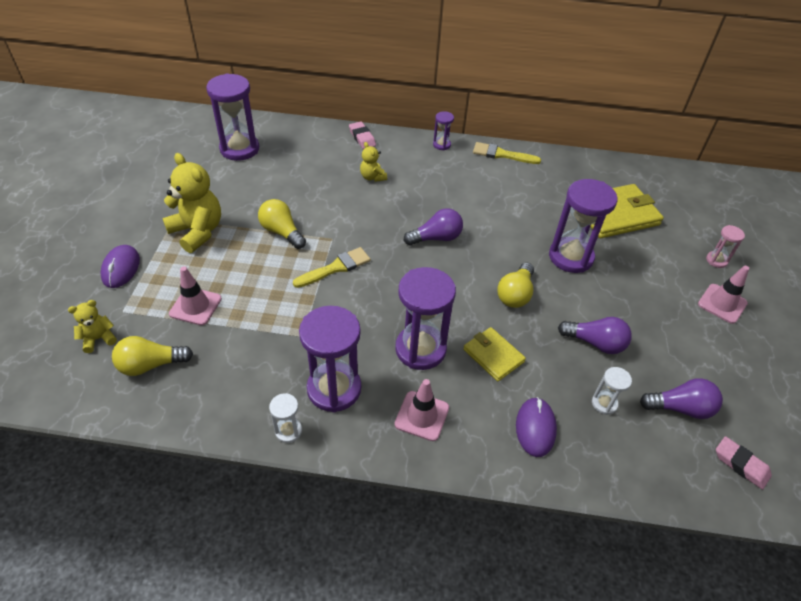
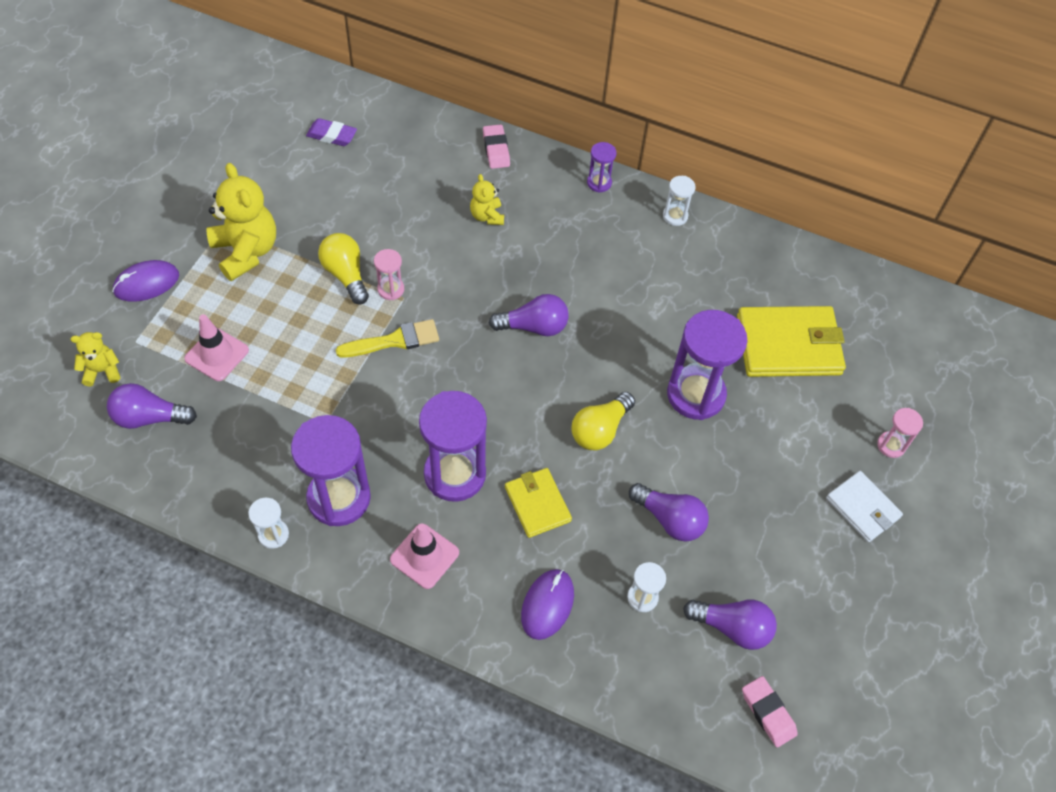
camera: 15 degrees right, 10 degrees up
purple mouse [100,245,140,288] -> purple mouse turned 45 degrees clockwise [112,260,179,302]
yellow light bulb [112,336,193,376] -> purple light bulb [107,383,197,429]
purple hourglass [206,73,259,161] -> purple eraser [306,118,357,146]
yellow brush [473,142,541,164] -> white hourglass [663,176,696,226]
pink traffic cone [698,266,749,324] -> white wallet [826,471,903,542]
none -> pink hourglass [374,249,404,300]

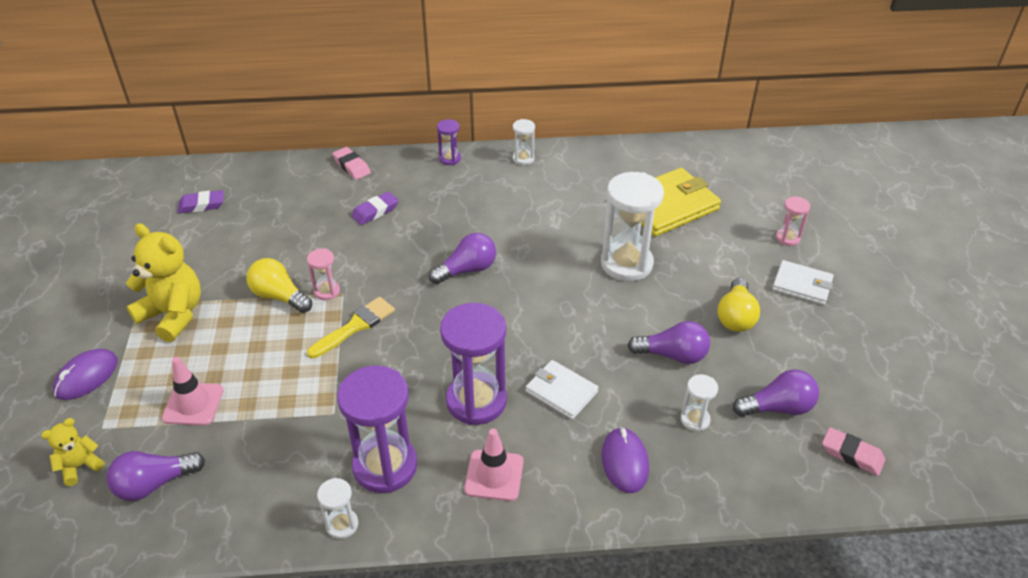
camera: 25 degrees left, 15 degrees down
yellow teddy bear [470,174,504,225] -> purple eraser [351,192,399,225]
yellow wallet [505,468,572,538] -> white wallet [526,360,599,419]
yellow light bulb [571,392,635,450] -> yellow light bulb moved to [718,278,760,332]
purple hourglass [667,310,748,420] -> white hourglass [601,172,664,281]

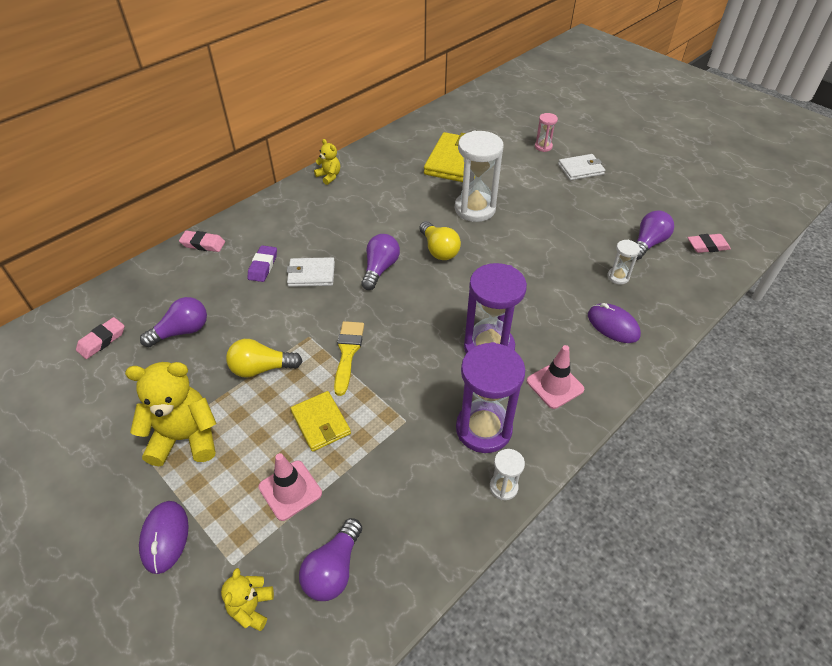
camera: 40 degrees left, 5 degrees up
purple eraser [178,190,224,213] -> pink eraser [76,317,125,359]
pink hourglass [307,248,340,300] -> none
purple hourglass [437,119,461,165] -> none
white hourglass [513,119,535,165] -> yellow teddy bear [314,139,340,185]
white wallet [526,360,599,419] -> white wallet moved to [287,257,335,287]
purple light bulb [627,321,710,364] -> purple light bulb moved to [140,297,207,347]
yellow light bulb [718,278,760,332] -> yellow light bulb moved to [419,221,461,260]
none -> yellow wallet [291,391,351,452]

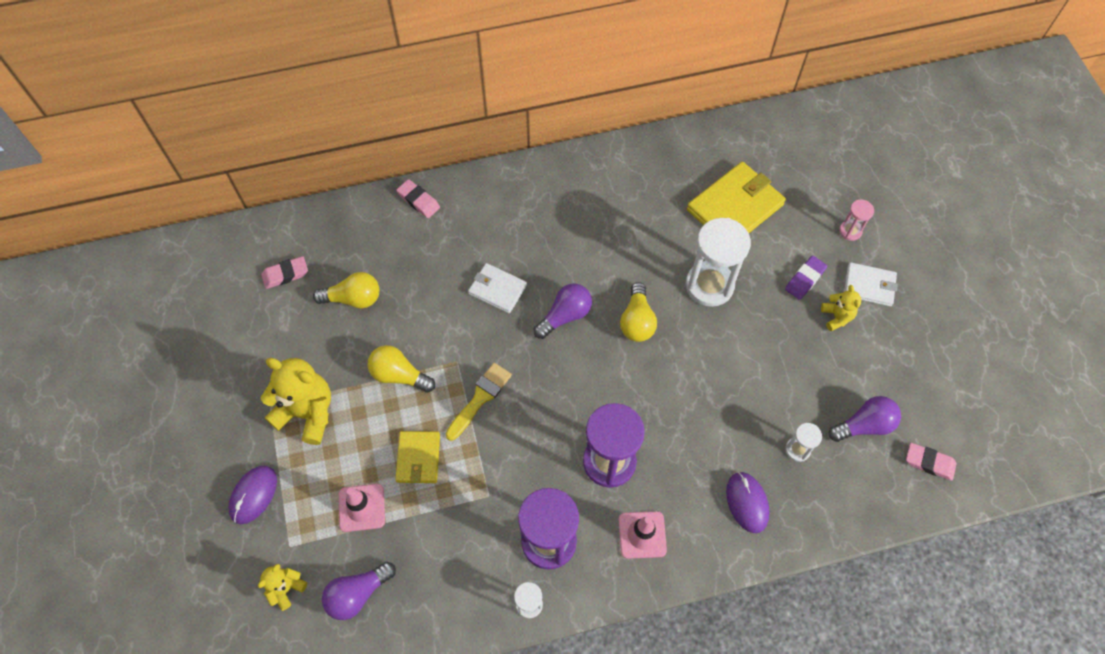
camera: 30 degrees right, 15 degrees up
purple light bulb [140,297,207,347] -> yellow light bulb [313,272,379,308]
purple eraser [247,245,277,282] -> purple eraser moved to [785,256,827,300]
yellow teddy bear [314,139,340,185] -> yellow teddy bear moved to [821,285,861,331]

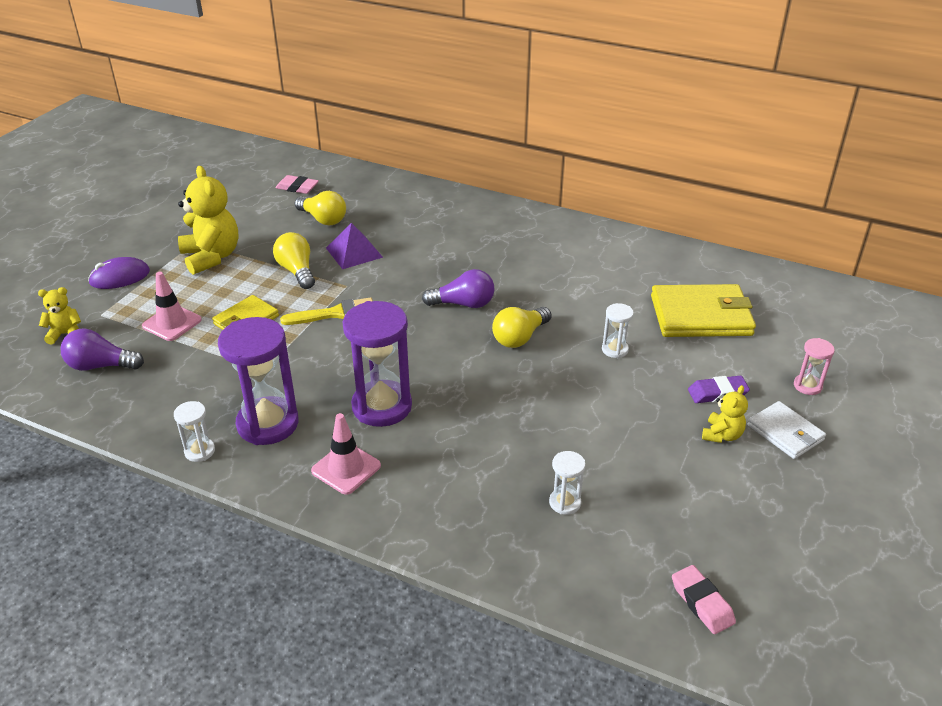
camera: 40 degrees right, 25 degrees down
pink eraser [396,179,440,218] -> none
white wallet [468,263,527,313] -> none
white hourglass [686,218,751,307] -> white hourglass [602,303,634,358], size x0.48
purple mouse [726,472,769,533] -> none
purple light bulb [829,396,901,442] -> none
none -> purple pyramid [326,223,383,269]

